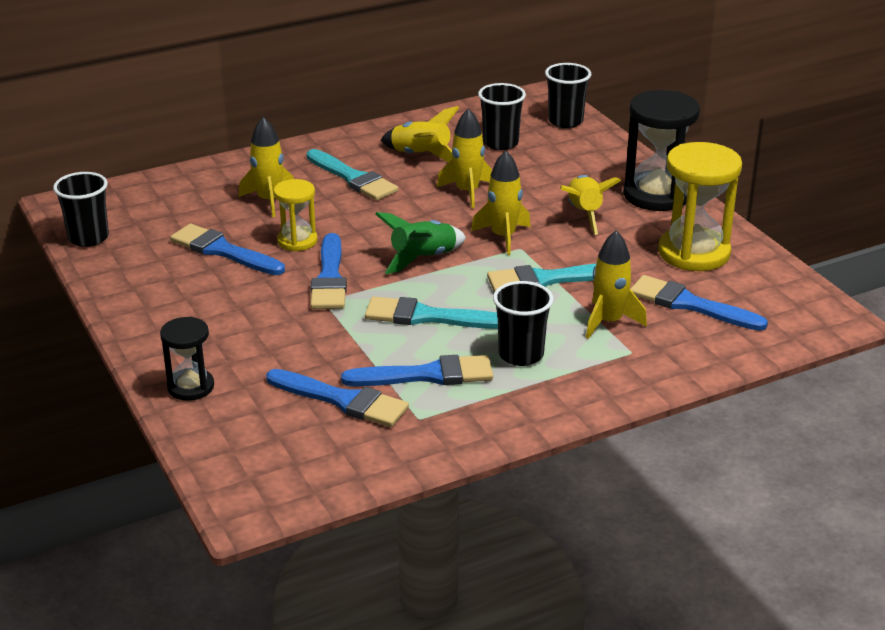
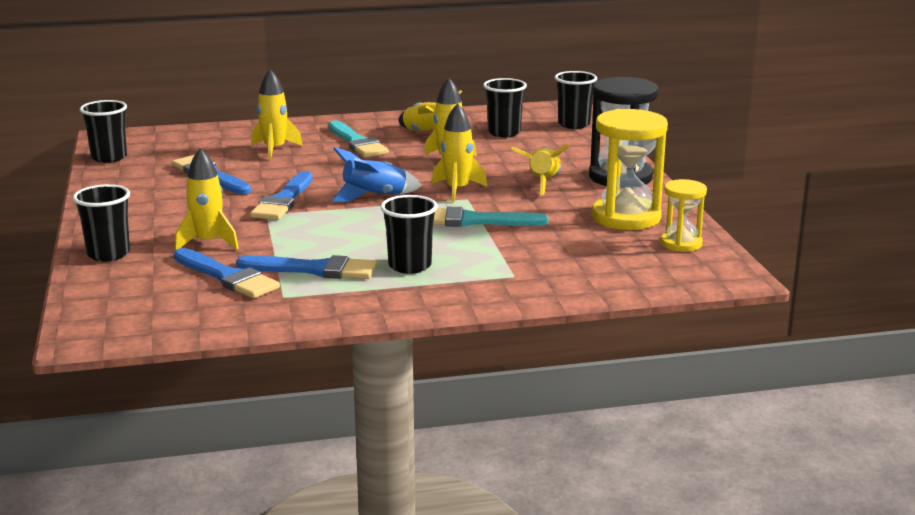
camera: 15 degrees right, 10 degrees down
black hourglass [160,317,214,401] -> black cup [73,184,130,261]
yellow hourglass [274,179,317,251] -> yellow hourglass moved to [661,179,707,252]
turquoise brush [365,296,498,329] -> none
green rocket [375,212,466,274] -> blue rocket [332,147,422,202]
yellow rocket [586,231,647,339] -> yellow rocket moved to [175,148,239,251]
blue brush [631,275,768,331] -> none

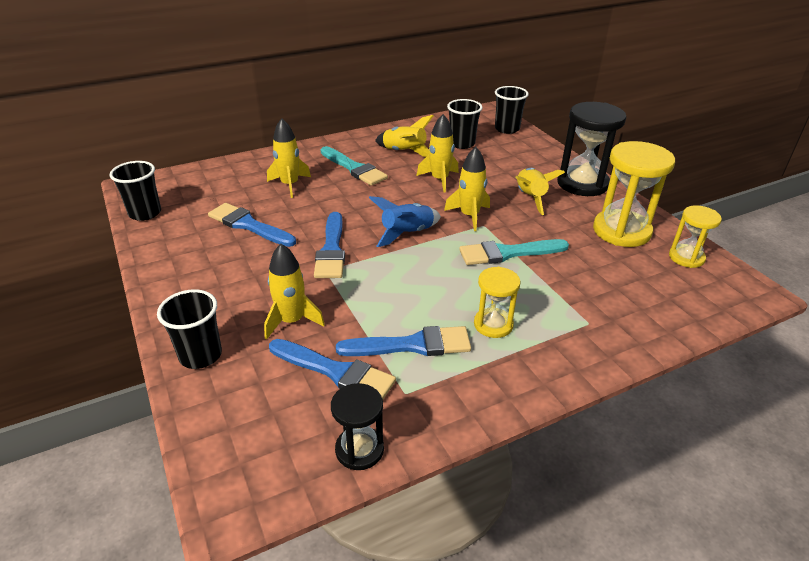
camera: 15 degrees left, 15 degrees up
black cup [380,195,438,274] -> yellow hourglass [474,267,520,338]
none -> black hourglass [331,383,384,470]

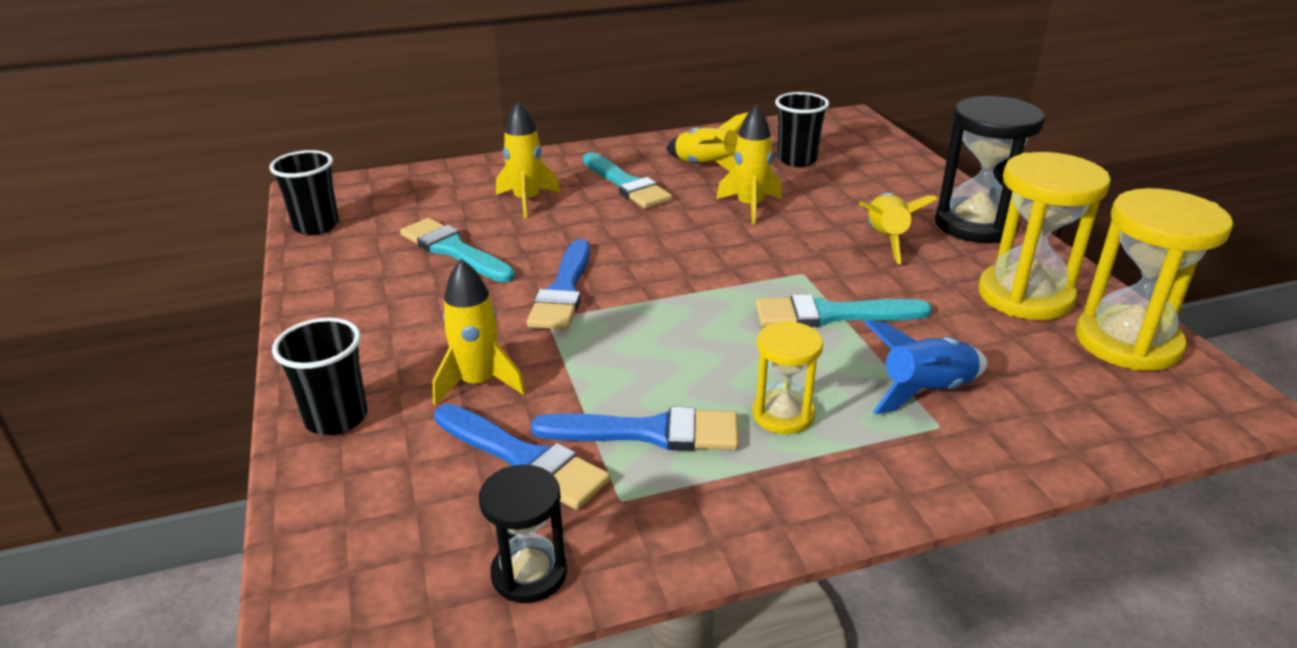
camera: 10 degrees right, 5 degrees down
blue brush [208,203,296,247] -> turquoise brush [400,218,515,282]
blue rocket [369,196,441,247] -> blue rocket moved to [864,320,987,414]
yellow rocket [444,147,490,231] -> none
black cup [495,86,529,134] -> none
yellow hourglass [669,205,722,268] -> yellow hourglass [1076,188,1233,371], size x1.76

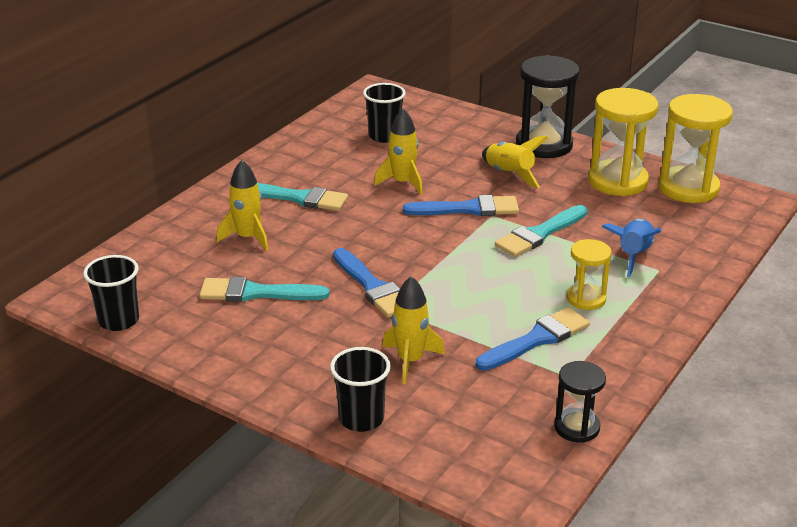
camera: 40 degrees left, 0 degrees up
blue brush [434,404,610,510] -> blue brush moved to [403,195,519,216]
yellow rocket [666,112,749,171] -> none

